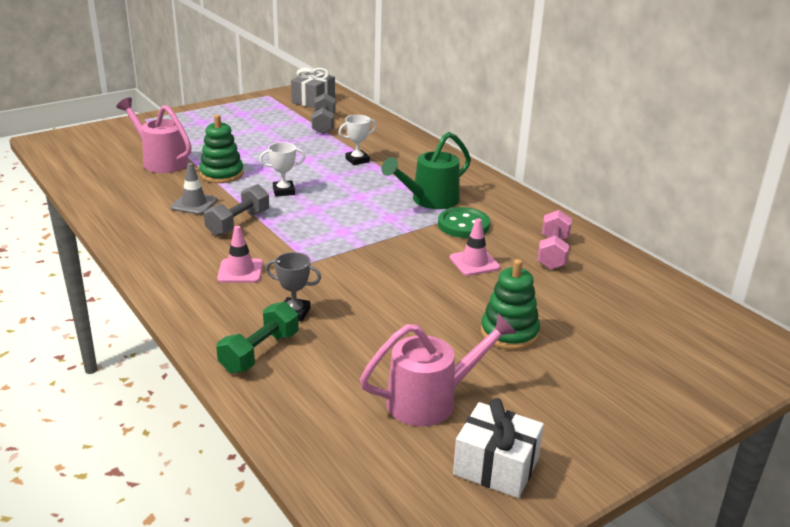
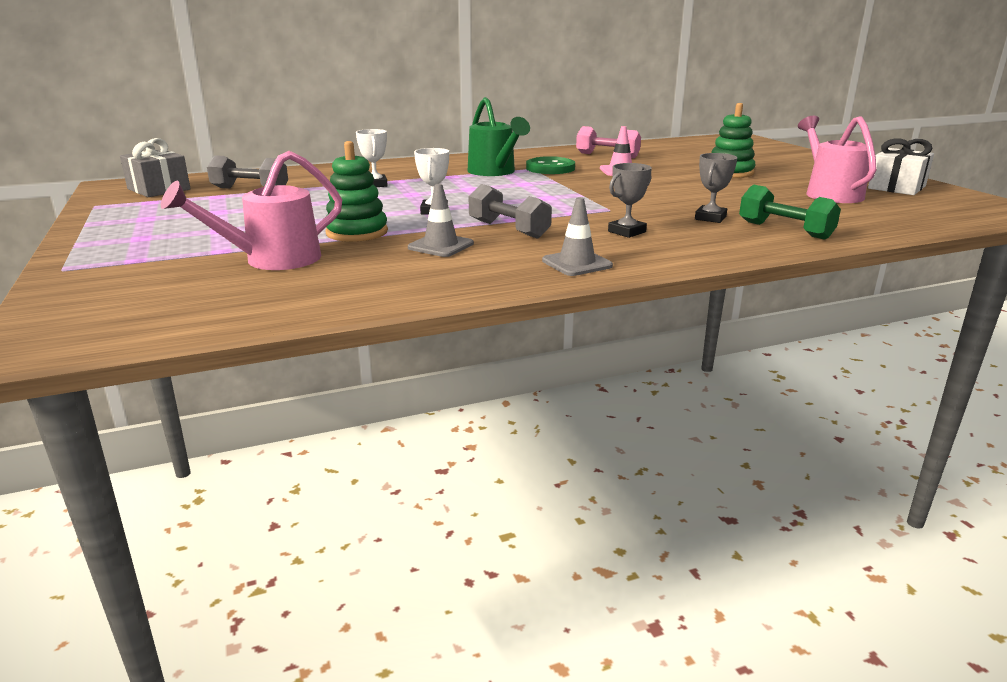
camera: 75 degrees left, 5 degrees down
pink traffic cone [217,226,263,283] -> grey trophy [608,163,652,238]
none -> grey traffic cone [542,197,613,276]

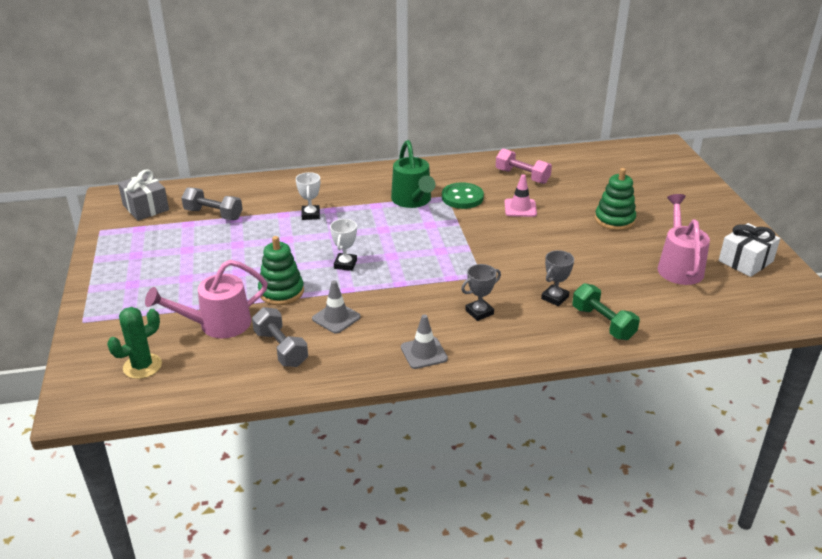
camera: 10 degrees right, 10 degrees up
grey dumbbell [469,184,552,239] -> grey dumbbell moved to [252,307,308,367]
none -> green cactus [107,307,162,379]

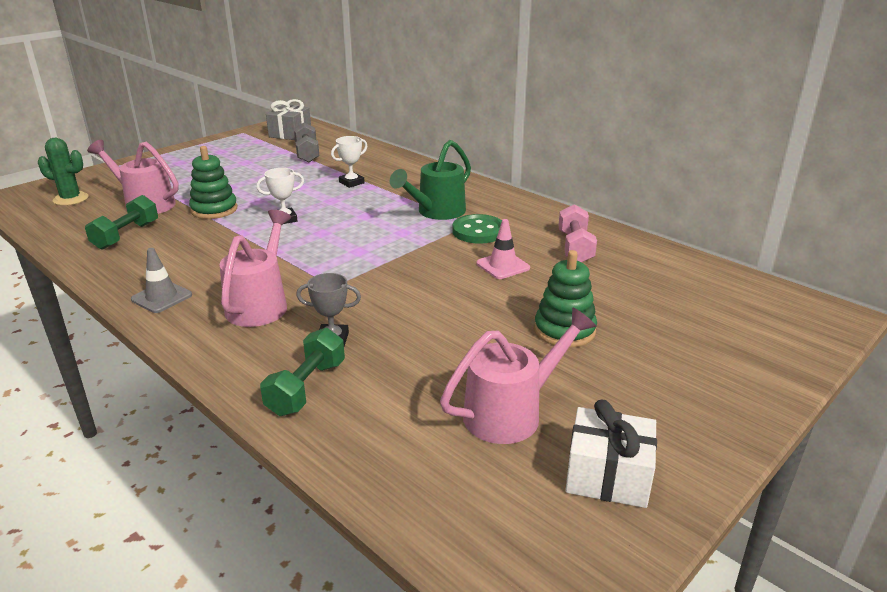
camera: 55 degrees right, 5 degrees down
grey dumbbell [252,307,308,367] -> green dumbbell [85,195,158,250]
grey traffic cone [312,280,361,334] -> none
grey trophy [461,264,501,321] -> pink watering can [219,210,291,327]

